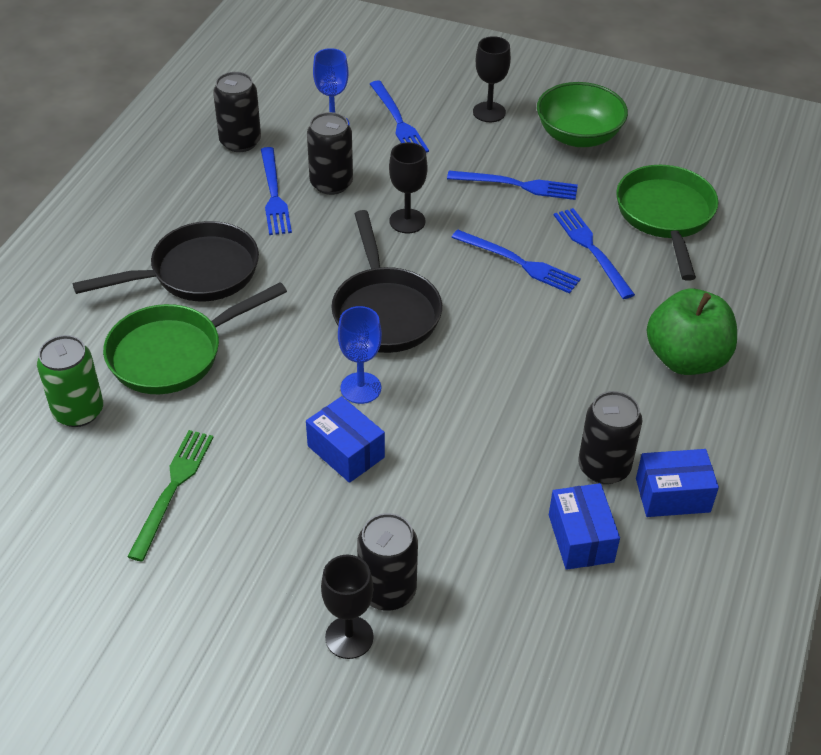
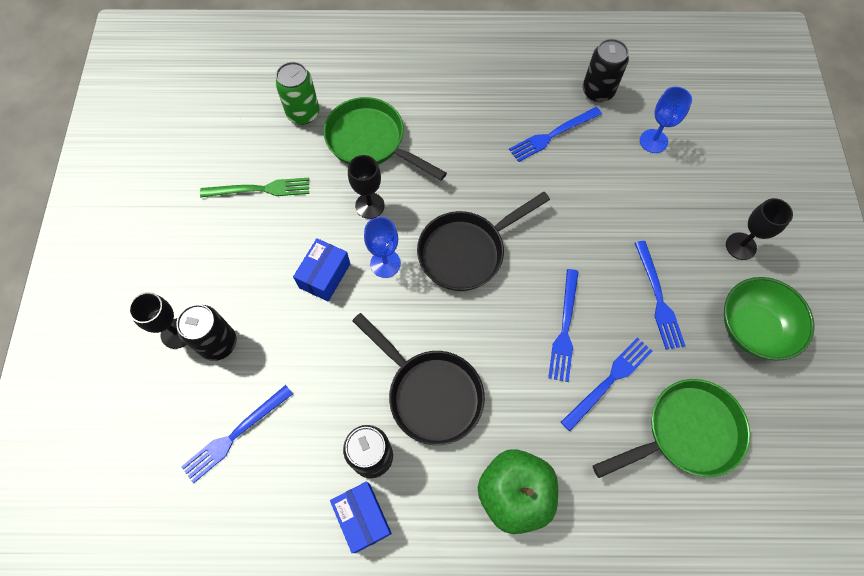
camera: 70 degrees right, 20 degrees up
black pan [73,221,259,301] -> black pan moved to [352,313,485,445]
black can [307,112,353,195] -> none
blue fork [370,81,429,153] -> blue fork moved to [181,385,293,483]
black goblet [389,142,428,233] -> black goblet moved to [348,155,385,219]
blue box [549,483,620,570] -> none

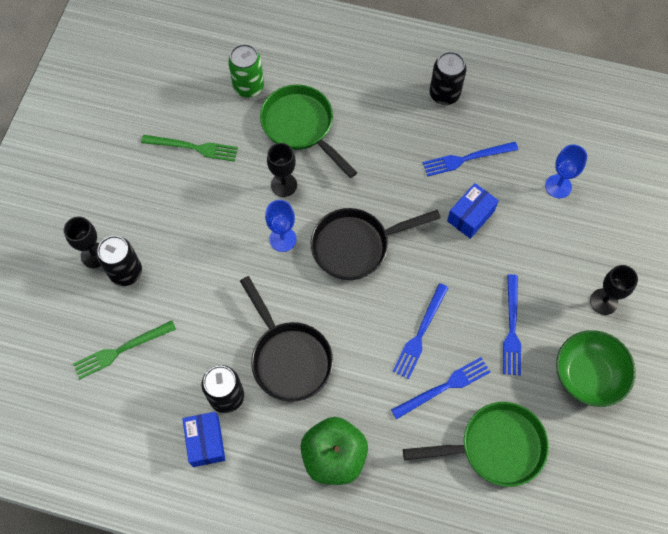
camera: 15 degrees right, 0 degrees up
blue fork [181,385,293,483] -> green fork [73,320,176,379]
blue box [293,238,350,302] -> blue box moved to [447,183,499,239]
black can [583,39,629,102] -> black can moved to [430,52,467,105]

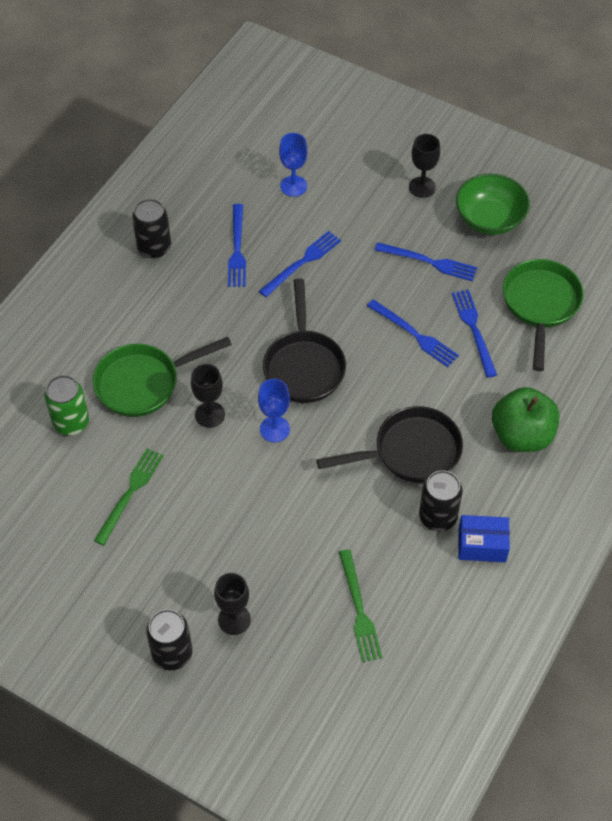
camera: 75 degrees left, 10 degrees down
black can [97,236,142,286] -> black can moved to [146,609,192,670]
blue box [447,183,499,239] -> blue fork [259,231,341,297]

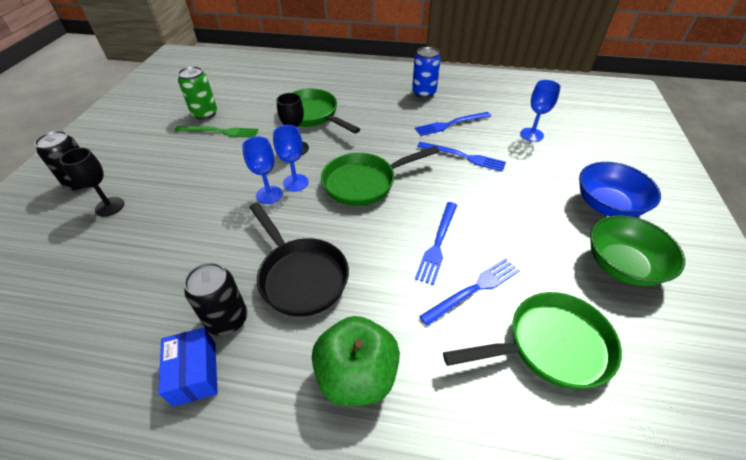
camera: 70 degrees right, 10 degrees down
green can [44,375,89,435] -> green can moved to [178,66,217,120]
black can [132,199,171,258] -> blue can [412,47,441,98]
black pan [263,278,346,403] -> green pan [321,146,439,206]
green fork [339,549,382,662] -> none
blue fork [375,242,477,281] -> none
black goblet [409,134,440,198] -> blue bowl [579,162,661,217]
none -> blue goblet [242,136,283,204]

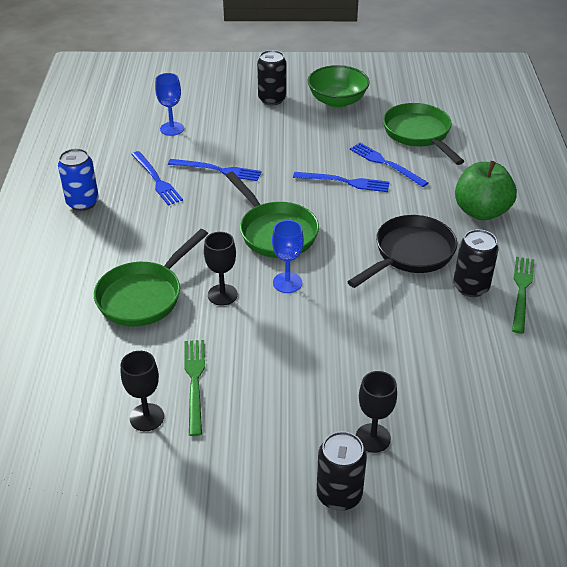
camera: 100 degrees left, 5 degrees down
blue box [158,327,218,407] -> green fork [512,257,534,334]
green can [178,66,217,120] -> black goblet [121,351,164,431]
blue goblet [242,136,283,204] -> none
blue fork [417,142,506,172] -> blue fork turned 90 degrees clockwise [168,159,262,181]
blue bowl [579,162,661,217] -> black can [257,50,286,105]

